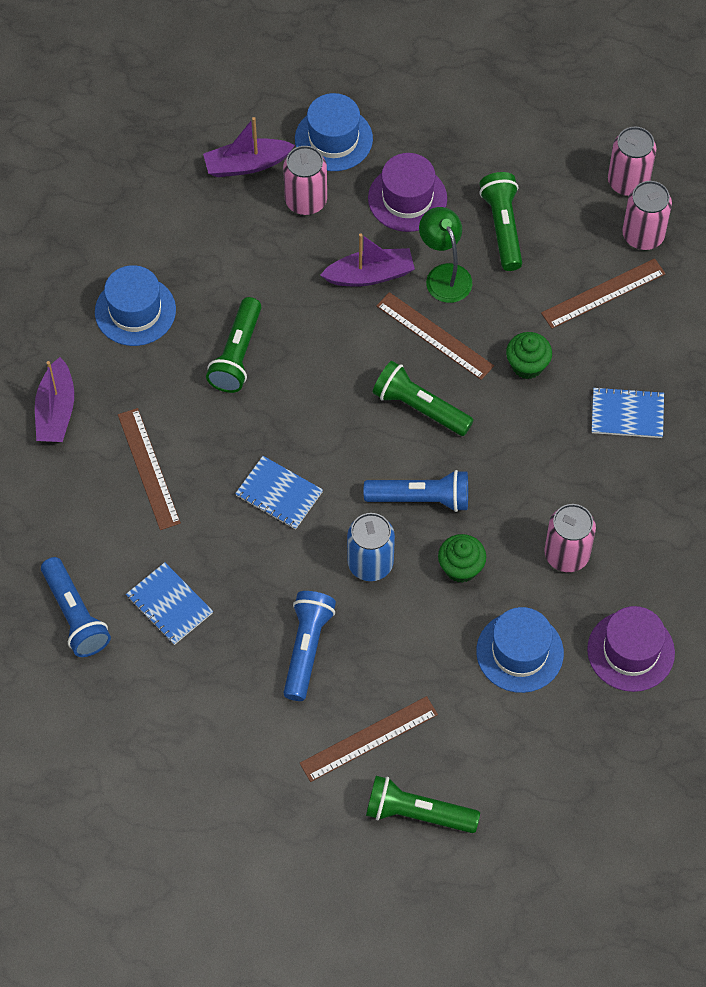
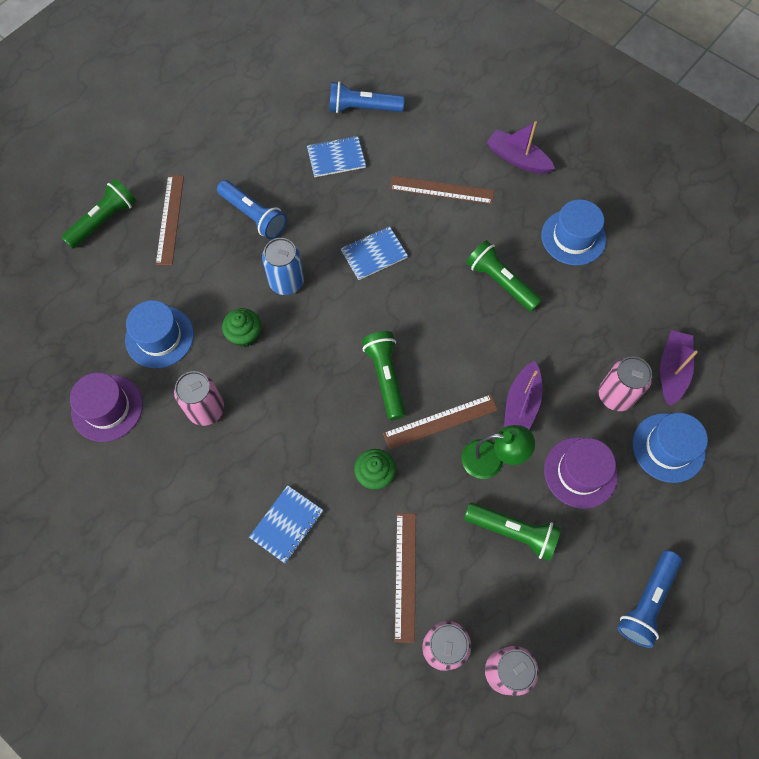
camera: 120 degrees right, 5 degrees up
blue flashlight [364,470,468,512] -> blue flashlight moved to [617,550,682,648]
green flashlight [373,361,474,436] -> green flashlight turned 75 degrees counterclockwise [362,331,406,420]

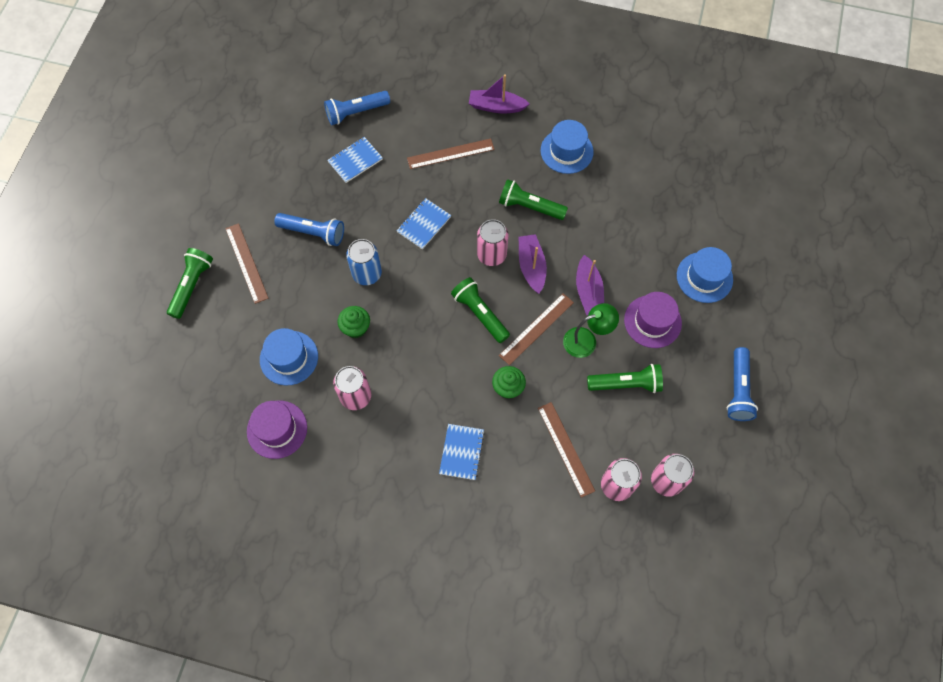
camera: 25 degrees left, 0 degrees up
pink can [599,357,652,411] -> pink can moved to [477,219,508,266]
purple boat [660,330,698,406] -> purple boat moved to [519,234,547,294]

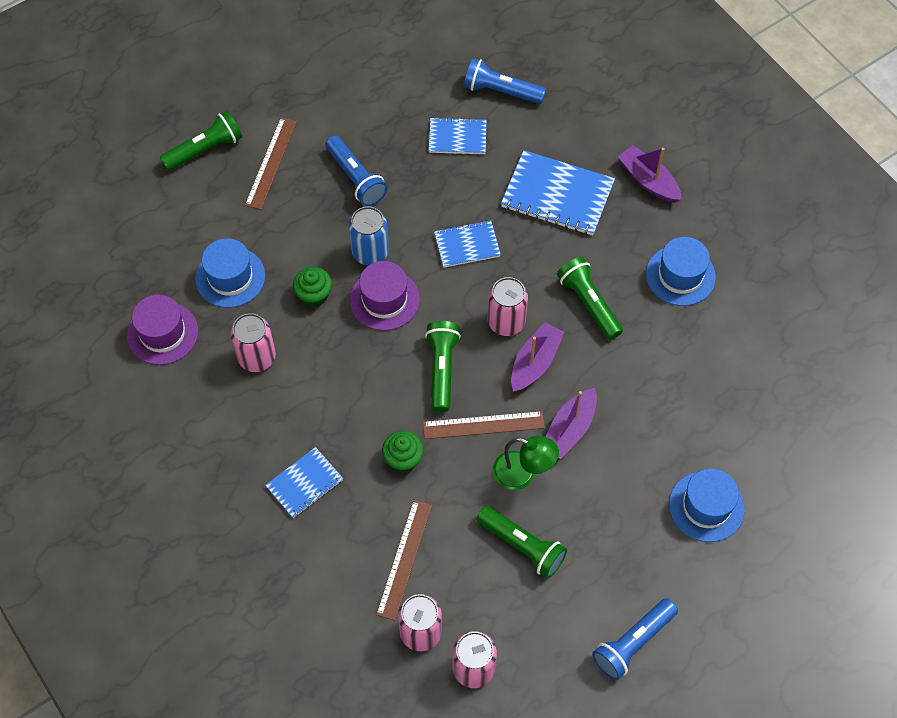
camera: 40 degrees right, 5 degrees down
brown ruler [407,138,495,169] -> blue notebook [501,150,615,236]
purple hat [624,292,682,348] -> purple hat moved to [349,261,420,331]

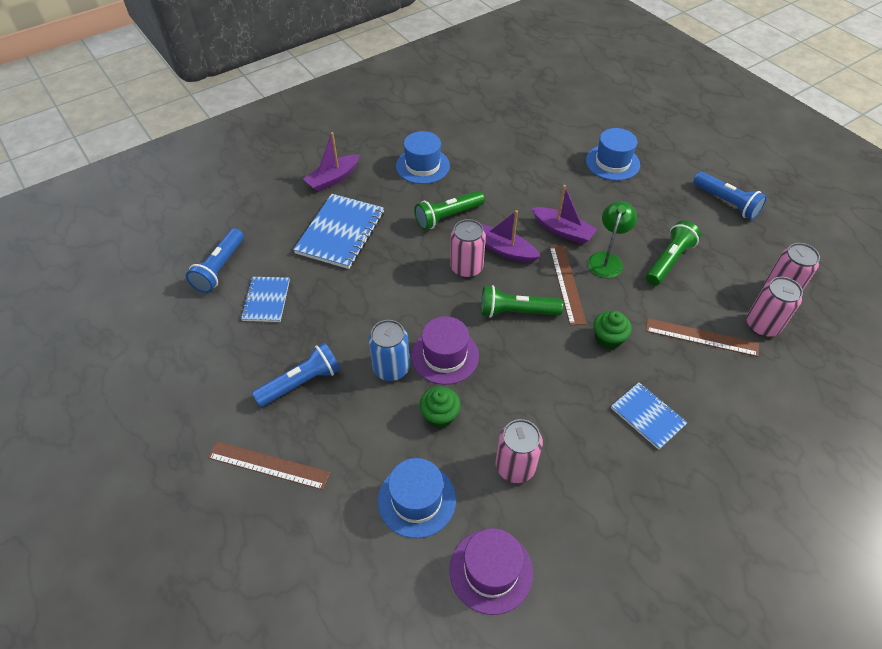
camera: 90 degrees left, 10 degrees down
green flashlight [160,111,242,171] -> none
blue notebook [434,220,501,268] -> none

